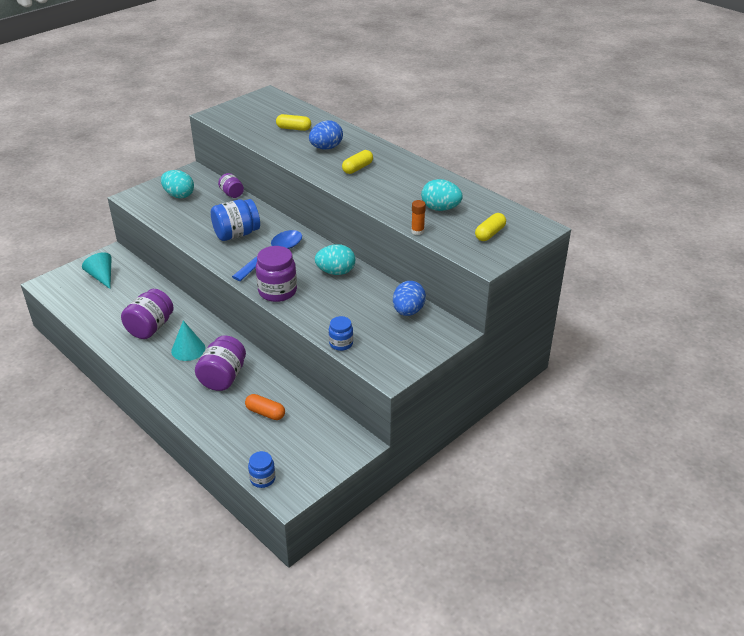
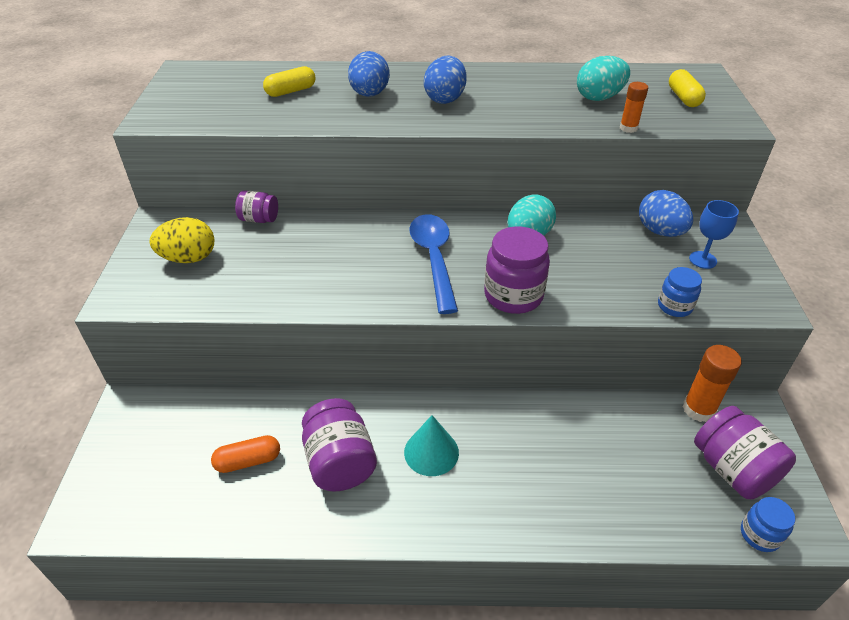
camera: 45 degrees left, 5 degrees up
turquoise cone [82,252,112,289] -> none
turquoise egg [161,170,194,198] -> yellow egg [150,217,214,263]
purple jar [195,335,246,391] -> purple jar moved to [694,406,796,499]
blue jar [211,199,260,241] -> none
orange capsule [245,394,285,420] -> orange capsule moved to [211,435,280,473]
yellow capsule [342,150,373,174] -> blue egg [424,56,467,104]
none -> orange glue stick [683,345,742,422]
none -> blue goblet [689,200,739,269]

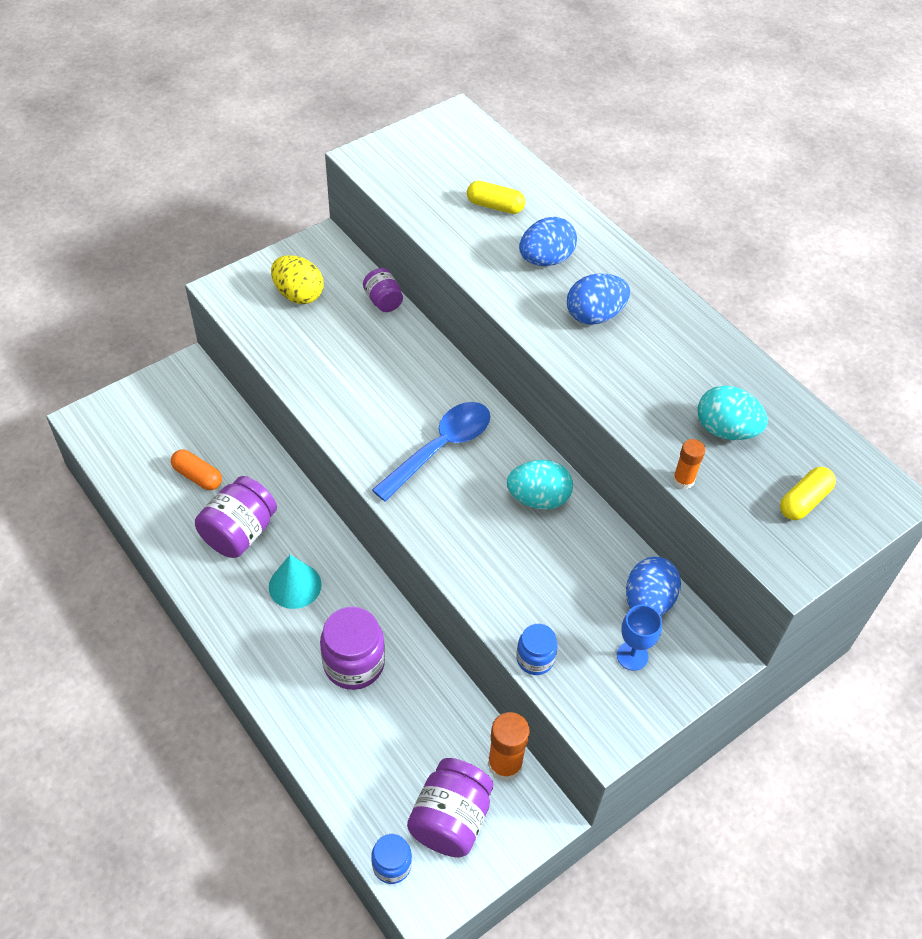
camera: 50 degrees right, 10 degrees up
purple jar [484,226,550,314] -> purple jar moved to [320,607,385,690]

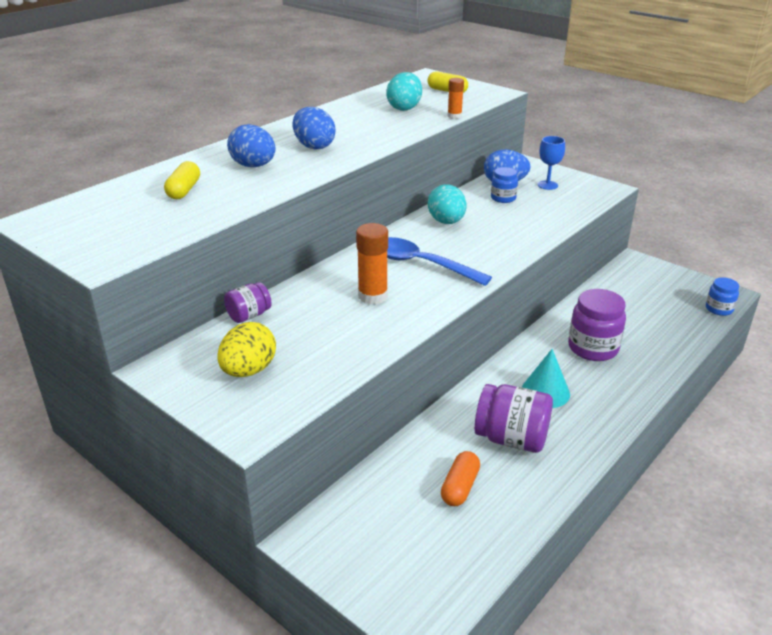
camera: 100 degrees left, 20 degrees down
purple jar [407,758,493,857] -> none
orange glue stick [488,712,530,781] -> orange glue stick moved to [356,223,388,305]
blue jar [516,624,558,675] -> blue jar moved to [491,167,518,203]

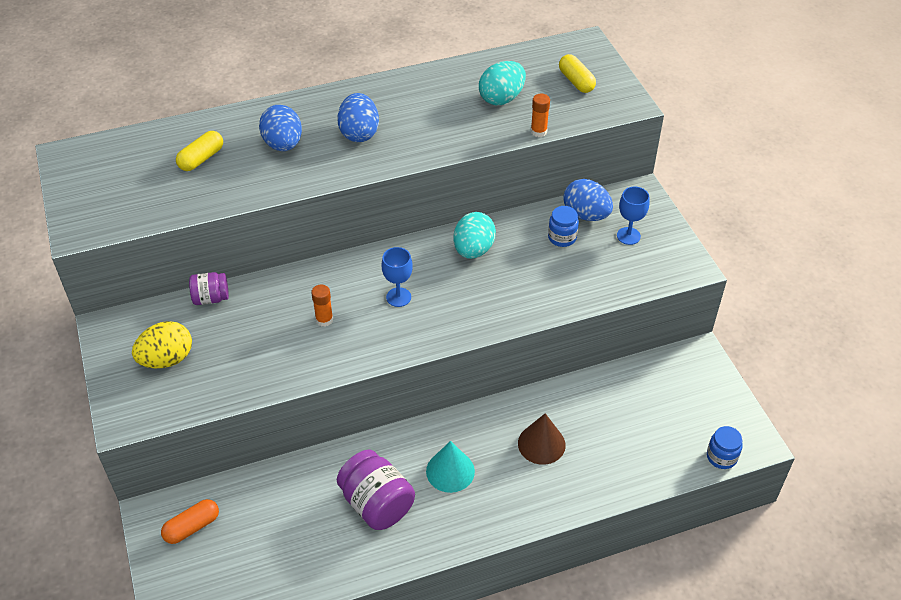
camera: 30 degrees right, 15 degrees up
orange glue stick [356,223,388,305] -> orange glue stick [311,284,333,327], size x0.60
blue spoon [387,237,492,286] -> blue goblet [382,247,413,307]
orange capsule [441,451,480,506] -> orange capsule moved to [161,499,219,544]
purple jar [568,289,626,361] -> brown cone [518,413,566,465]

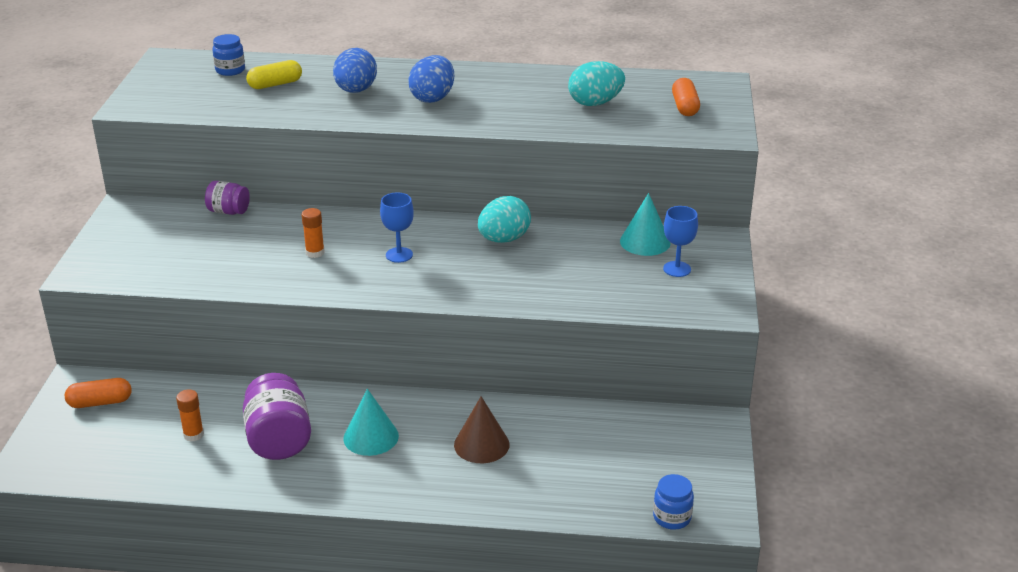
camera: 25 degrees right, 15 degrees down
yellow egg [132,321,192,368] -> none
orange glue stick [531,94,550,137] -> orange glue stick moved to [176,389,204,442]
blue jar [548,206,579,247] -> blue jar moved to [212,34,245,76]
yellow capsule [559,54,596,93] -> orange capsule [672,78,700,116]
blue egg [563,179,613,221] -> turquoise cone [620,193,671,256]

